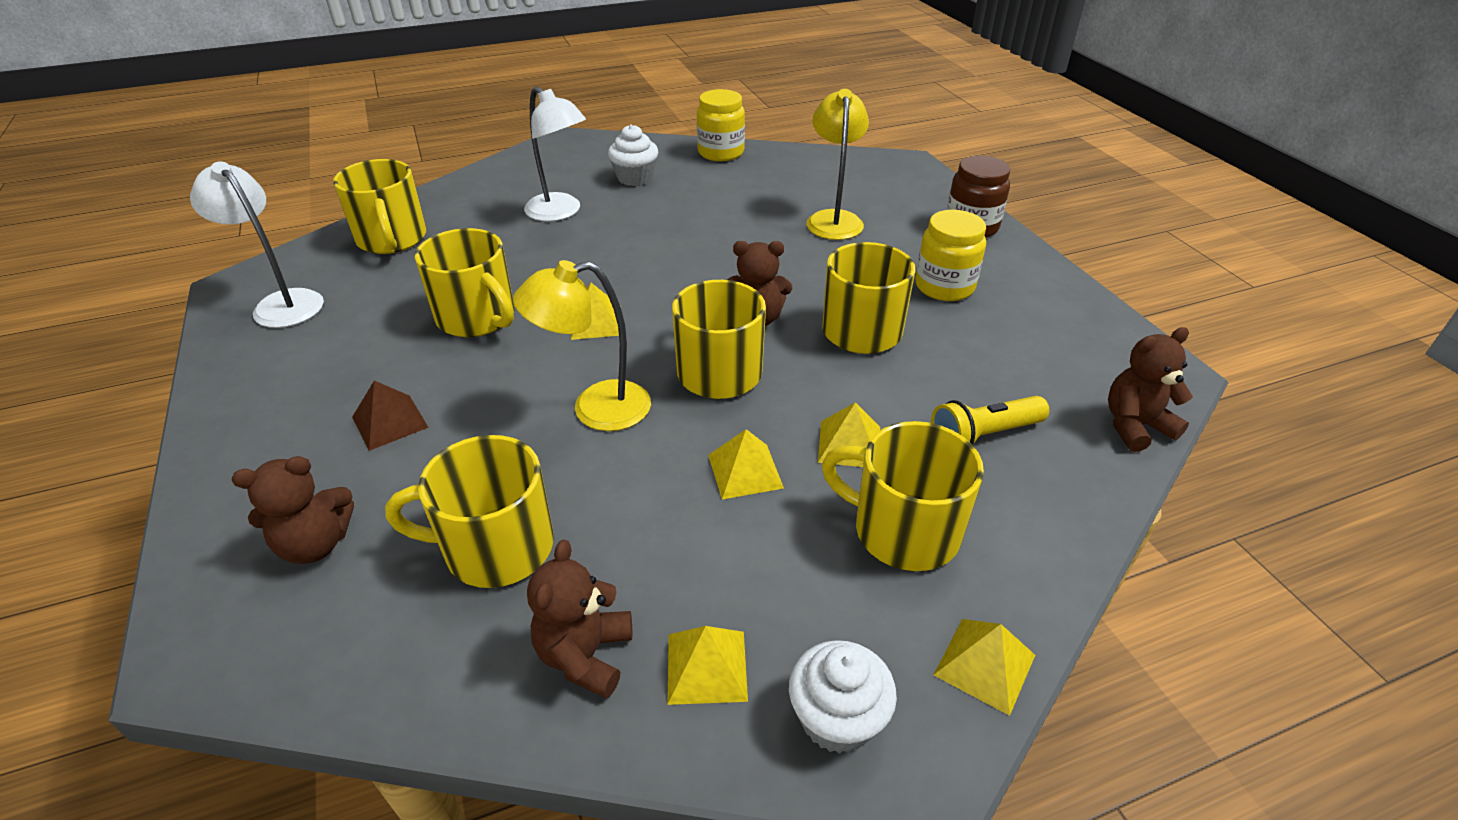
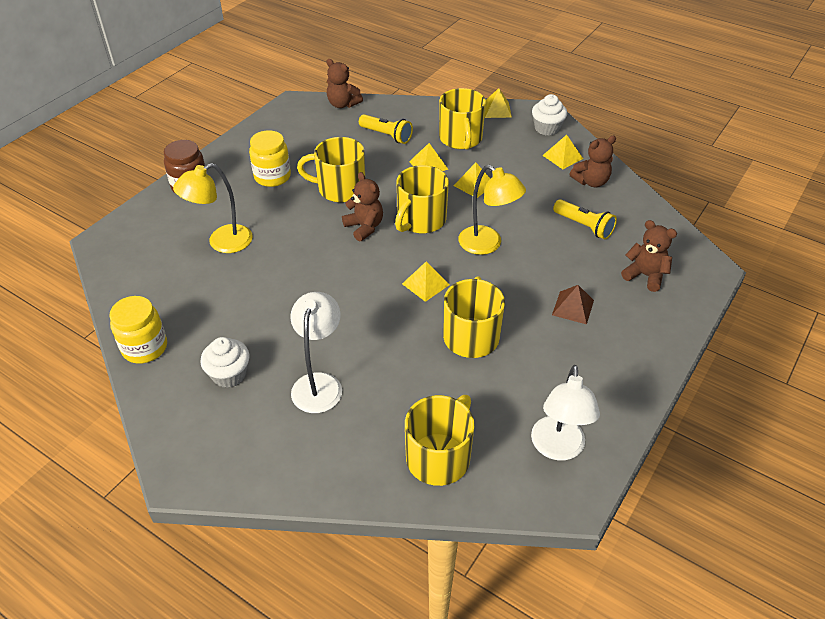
camera: 125 degrees left, 5 degrees up
yellow mug [385,435,554,588] -> yellow flashlight [553,199,617,239]

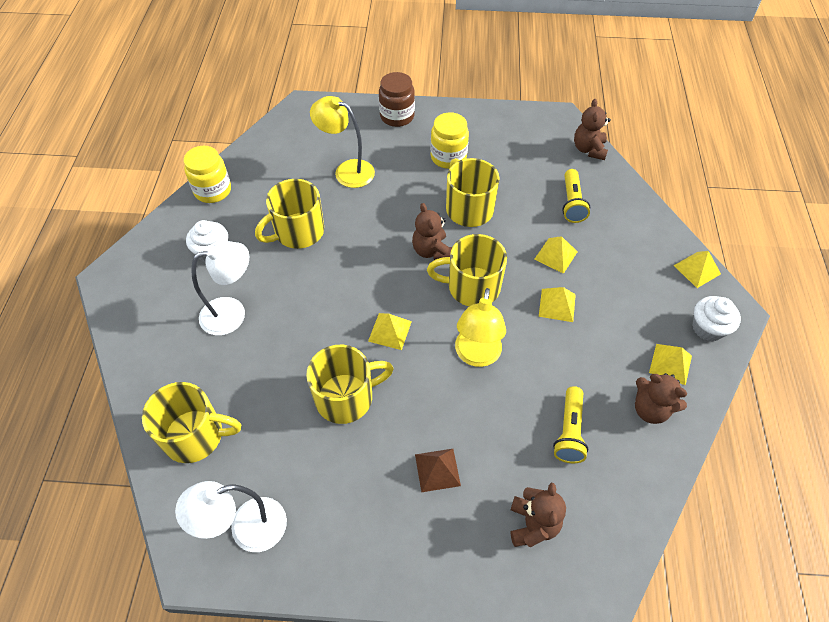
camera: 60 degrees right, 10 degrees up
brown teddy bear [342,172,383,242] -> brown teddy bear turned 135 degrees clockwise [412,203,452,260]
yellow mug [439,88,486,150] -> yellow mug moved to [255,179,324,249]

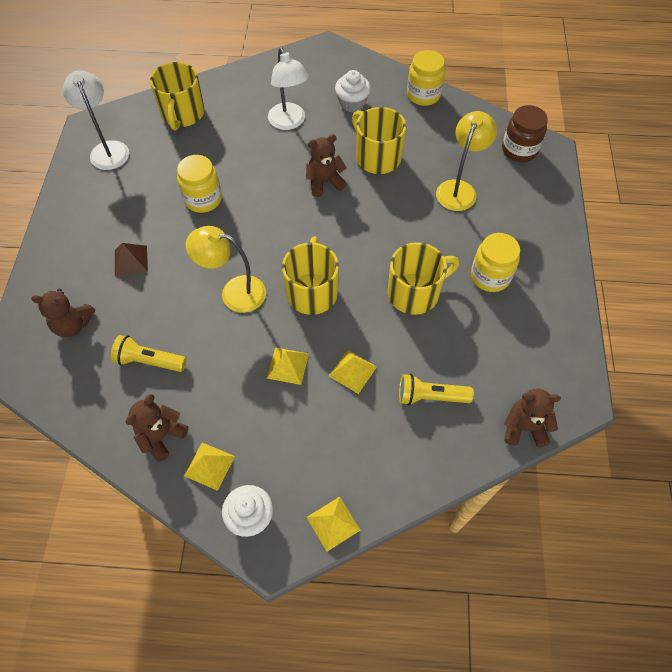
camera: 90 degrees right, 5 degrees up
yellow mug [306,345,394,424] -> yellow jar [177,155,222,213]
yellow pyramid [368,313,412,350] -> none
brown jar [379,72,415,127] -> brown jar moved to [502,105,548,162]
brown teddy bear [412,203,452,260] -> brown teddy bear moved to [306,134,347,197]

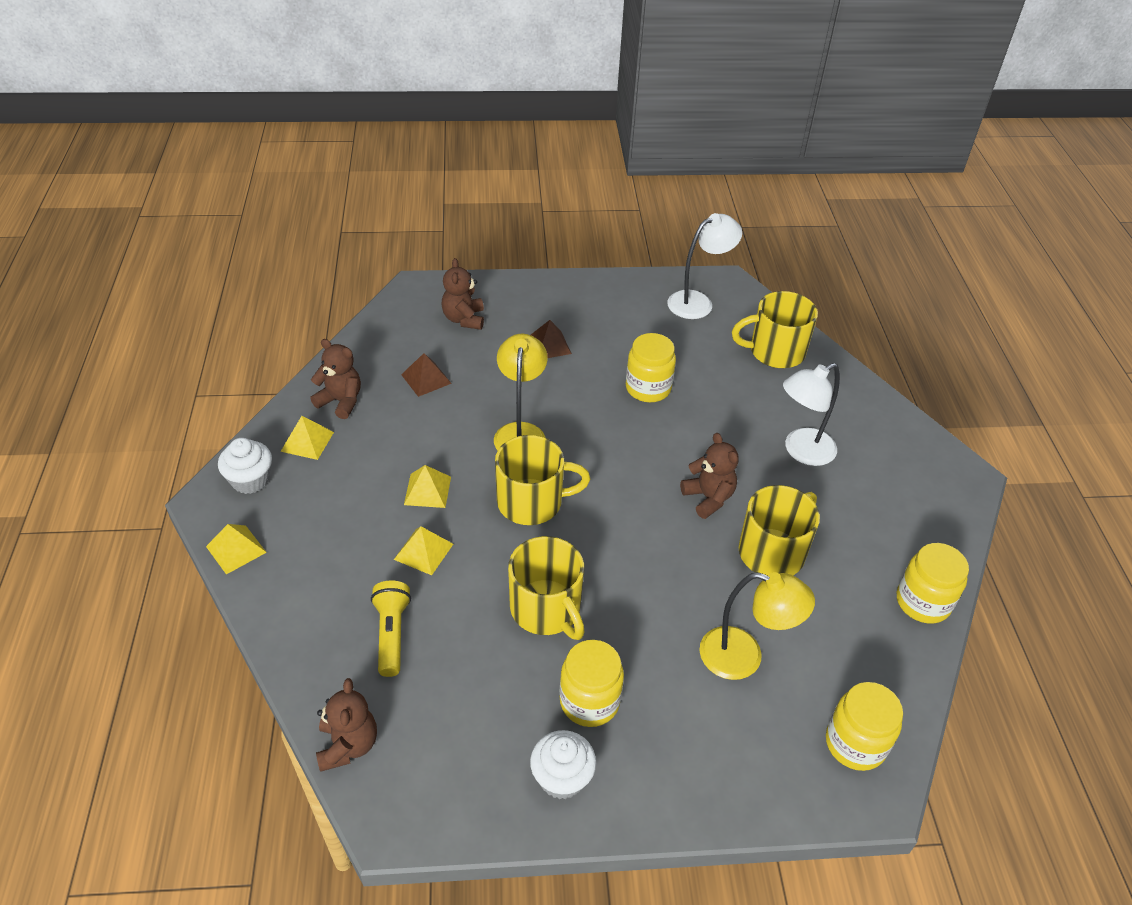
camera: 80 degrees right, 15 degrees down
yellow flashlight [111,335,186,372] -> brown pyramid [401,353,452,397]
white cupcake [335,70,371,112] -> white cupcake moved to [530,730,596,799]
brown jar [502,105,548,162] -> yellow jar [826,682,903,771]

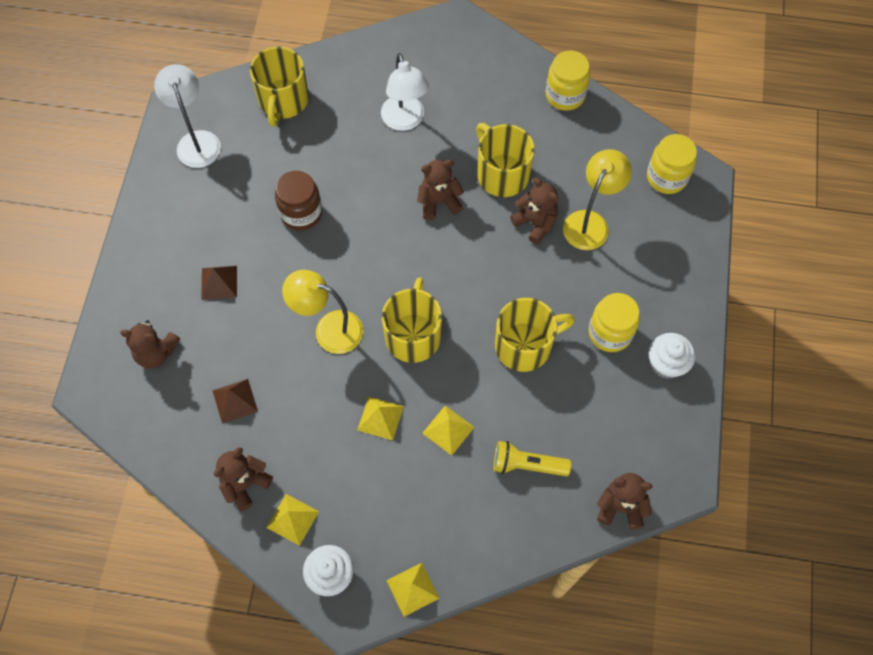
camera: 75 degrees left, 20 degrees up
yellow jar [626,333,676,402] -> brown jar [275,171,322,231]
none -> brown teddy bear [510,178,558,245]

